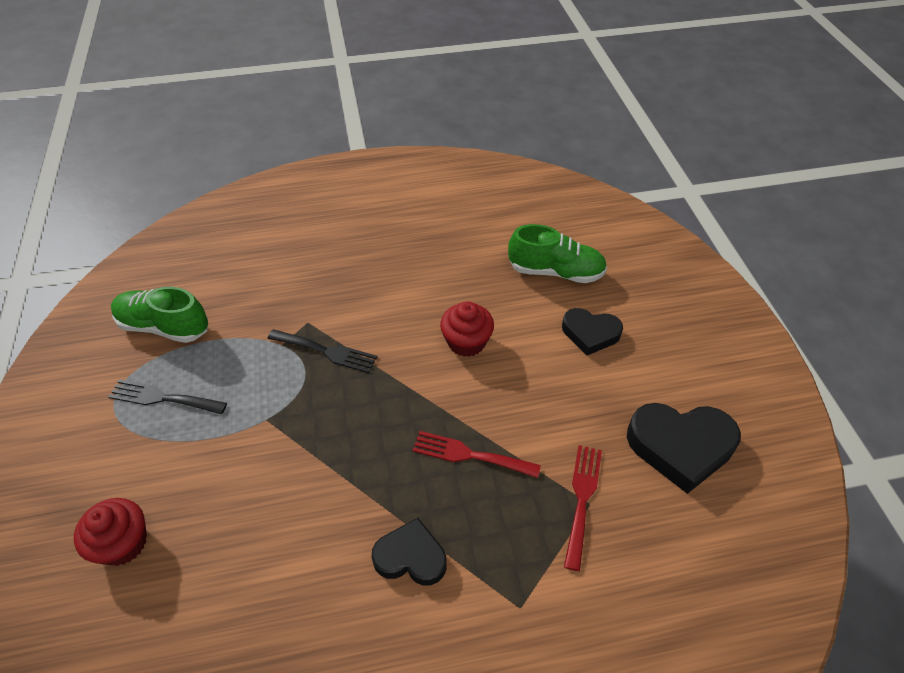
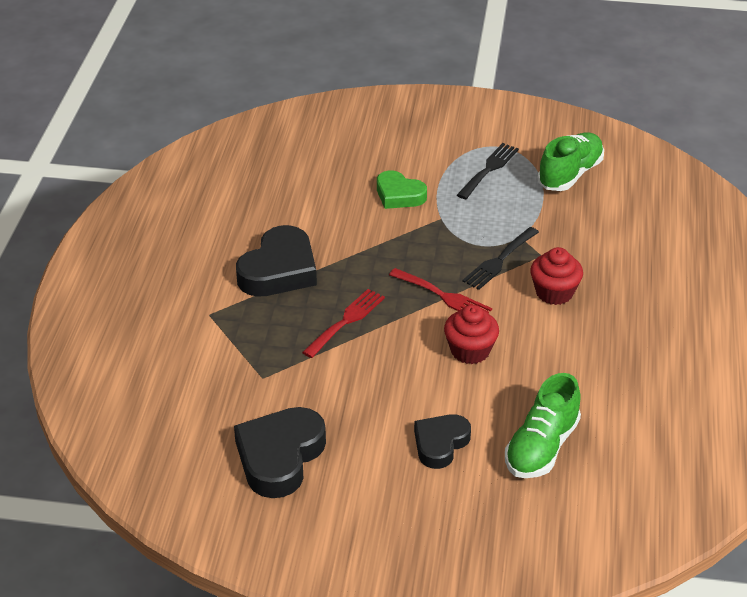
camera: 110 degrees right, 10 degrees down
red cupcake [74,498,147,566] -> red cupcake moved to [530,247,583,305]
black heart [372,518,447,586] -> black heart [236,225,317,297], size x1.58
red fork [564,445,602,571] -> red fork moved to [389,268,492,314]
none -> green heart [377,170,427,209]

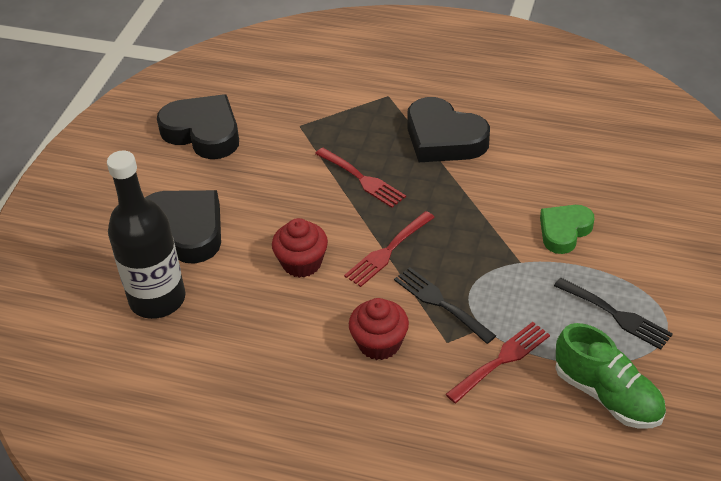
camera: 100 degrees right, 5 degrees up
black heart [414,414,471,469] -> black heart [145,190,221,264], size x1.58
green shoe [505,373,581,478] -> black bottle [107,150,185,319]
none -> red fork [445,322,550,403]

